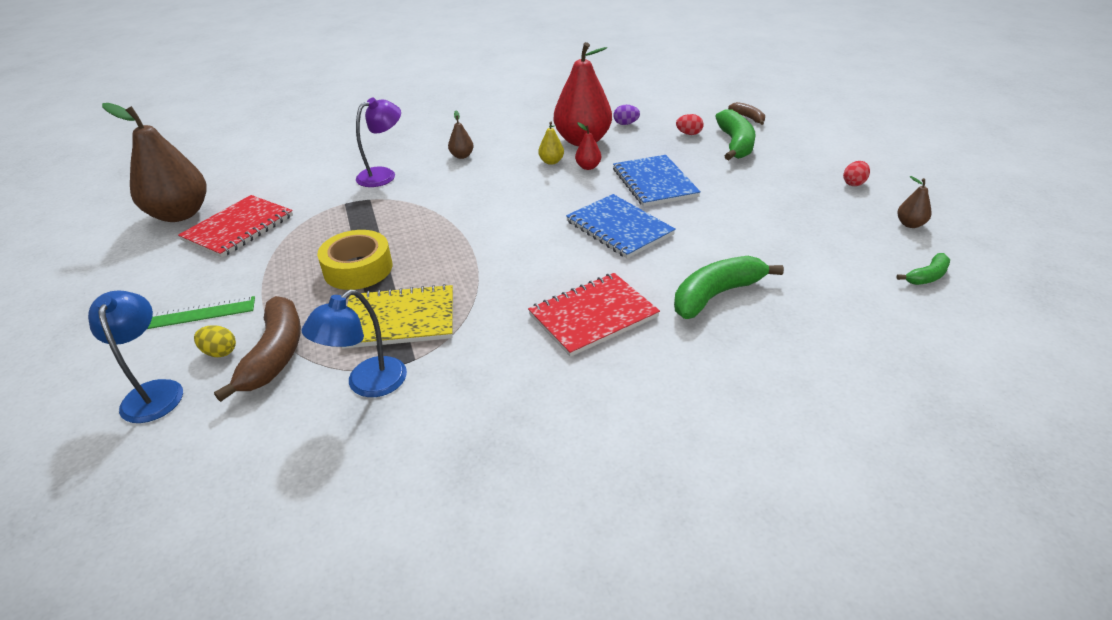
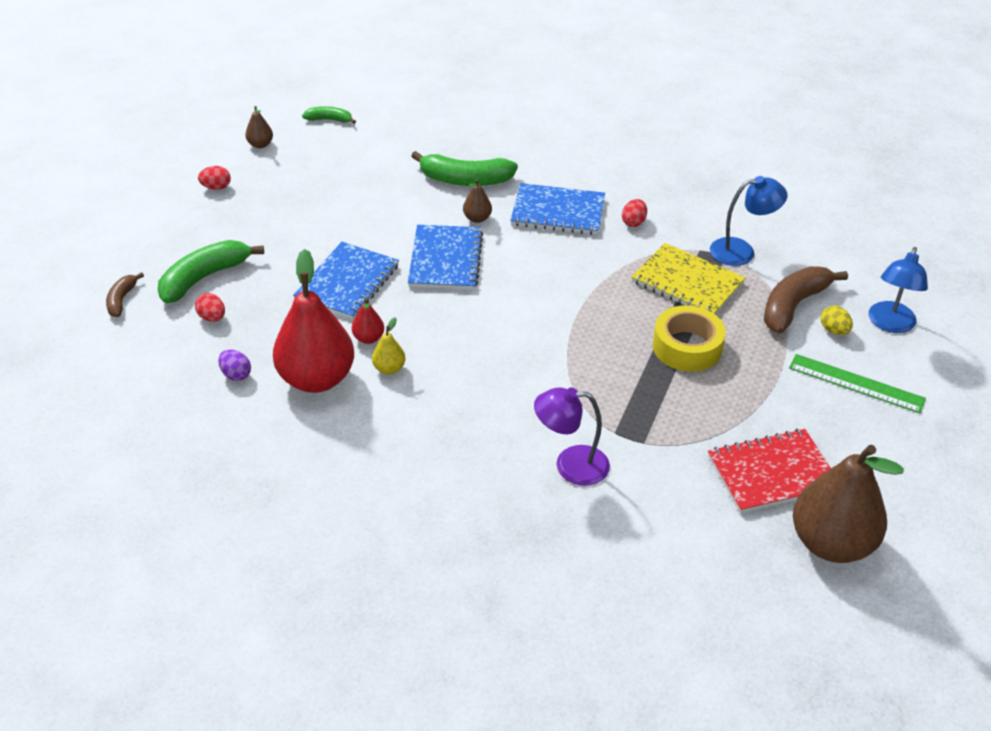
camera: 140 degrees left, 5 degrees up
brown pear [448,111,474,159] -> brown pear moved to [463,179,492,223]
red notebook [528,273,660,357] -> blue notebook [510,183,605,235]
none -> red egg [622,199,647,227]

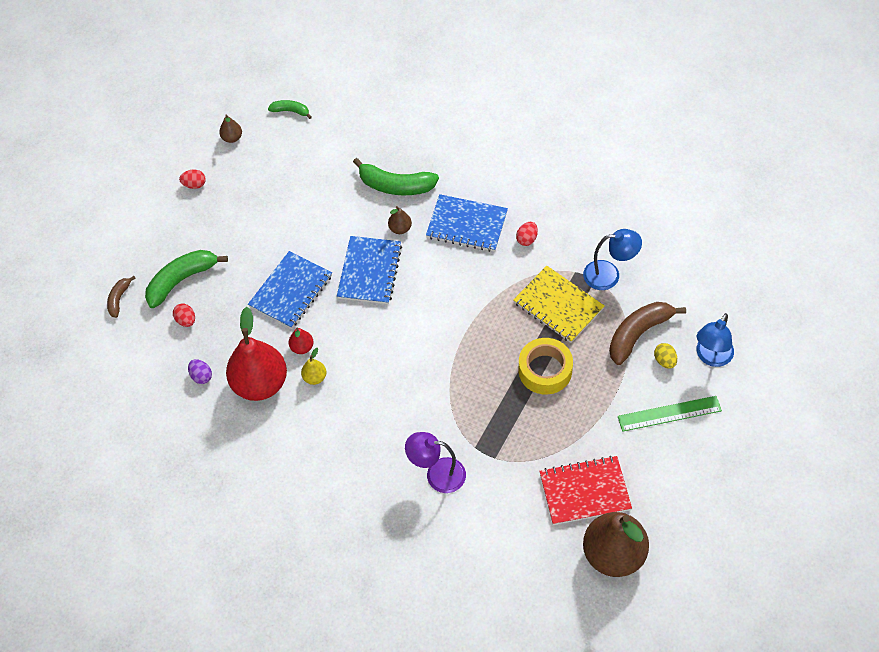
camera: 10 degrees right, 15 degrees up
green ruler [789,354,926,413] -> green ruler turned 45 degrees counterclockwise [618,396,722,432]

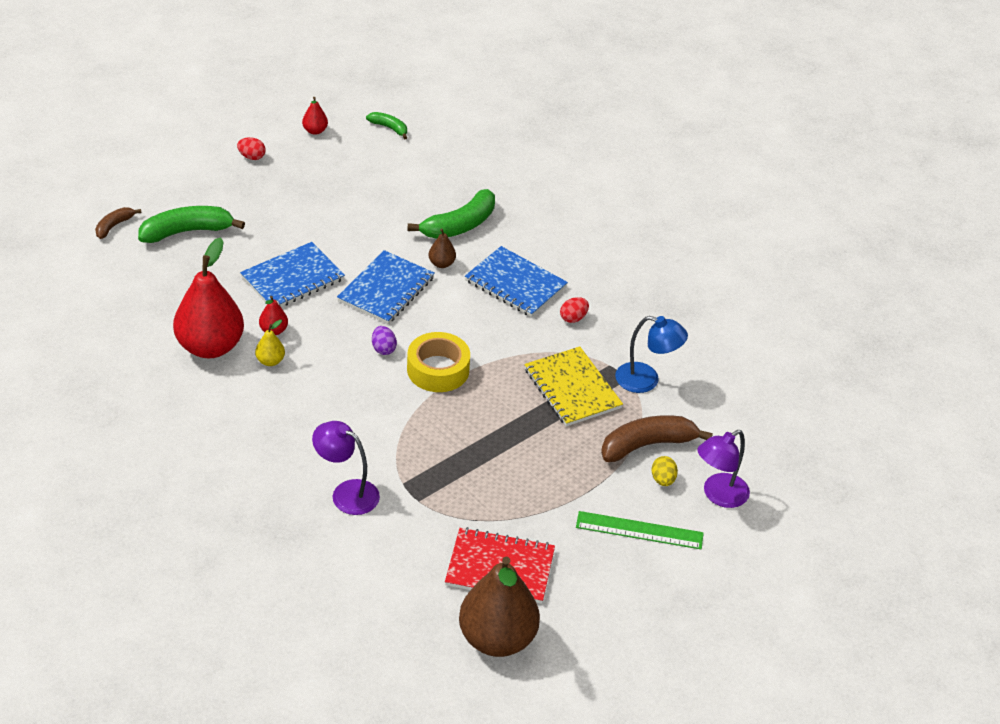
camera: 15 degrees right, 15 degrees down
red egg [173,303,195,327] -> none
purple egg [188,359,212,384] -> purple egg moved to [372,326,397,355]
brown pear [219,115,242,143] -> red pear [302,97,328,135]
green banana [353,158,439,195] -> green banana turned 75 degrees counterclockwise [408,189,495,239]
yellow tape [519,338,573,394] -> yellow tape moved to [407,332,470,392]
blue lamp [696,313,734,367] -> purple lamp [697,430,750,508]

